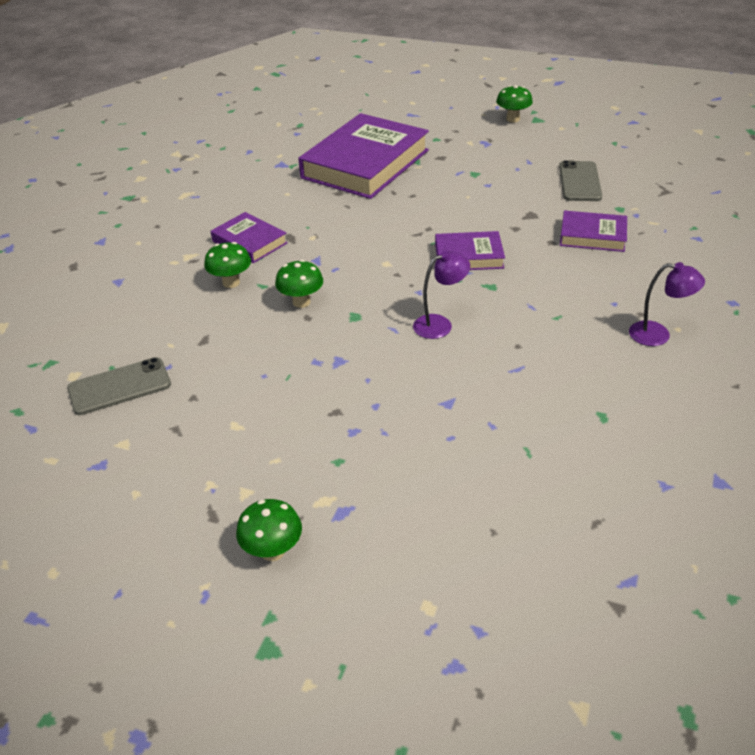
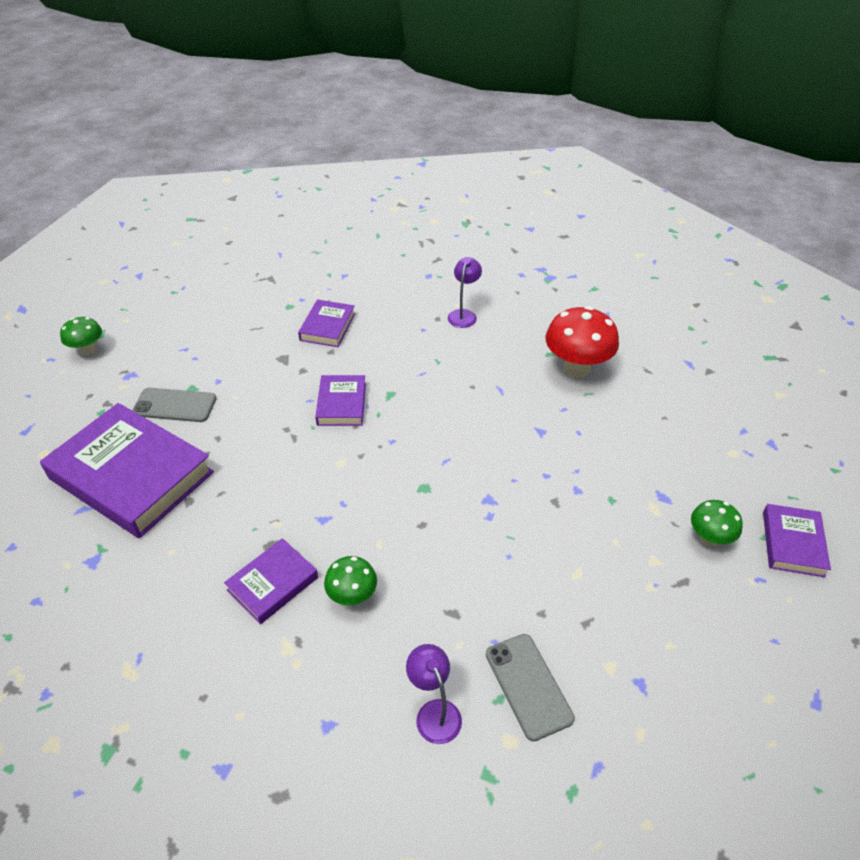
camera: 90 degrees left, 5 degrees up
green mushroom [275,260,323,308] -> none
purple lamp [413,251,470,339] -> purple lamp moved to [406,644,462,744]
grey phone [559,160,602,201] -> grey phone moved to [132,388,216,422]
none -> red mushroom [545,306,619,378]
none -> purple book [763,504,831,577]

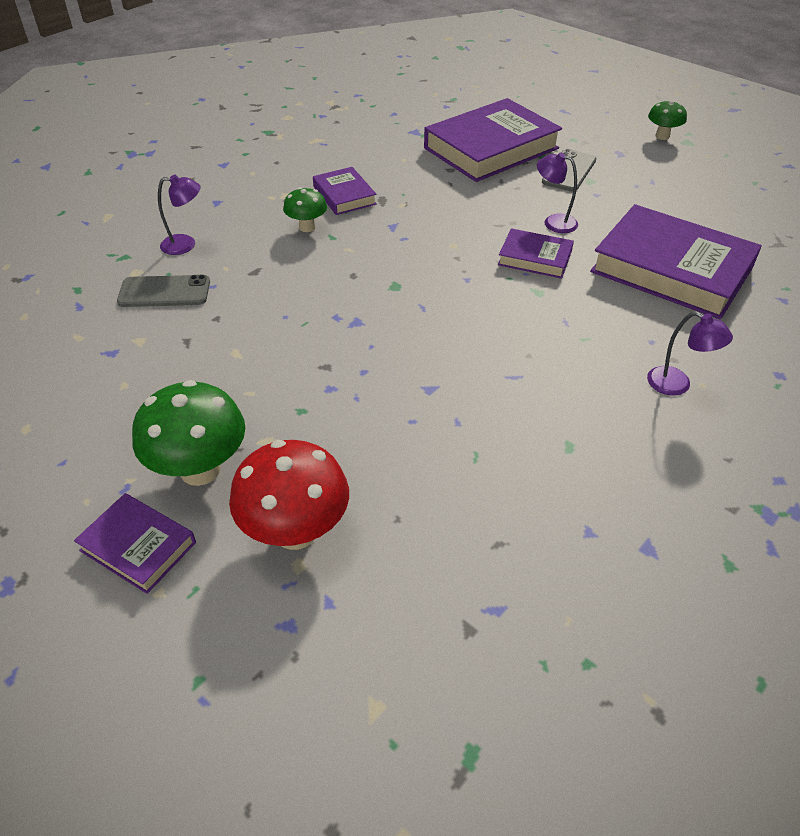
camera: 110 degrees right, 0 degrees up
purple book [298,299,355,347] -> purple book [590,204,762,320], size x2.02
red mushroom [545,306,619,378] -> red mushroom moved to [229,440,349,550]
green mushroom [691,500,743,546] -> green mushroom [132,380,245,486], size x1.77
none -> purple lamp [537,152,578,233]

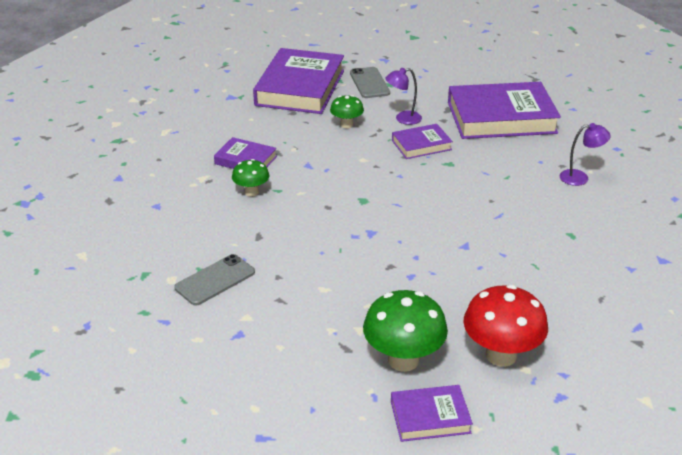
camera: 40 degrees left, 10 degrees down
purple lamp [158,175,201,255] -> none
green mushroom [648,100,687,140] -> green mushroom moved to [330,95,364,129]

